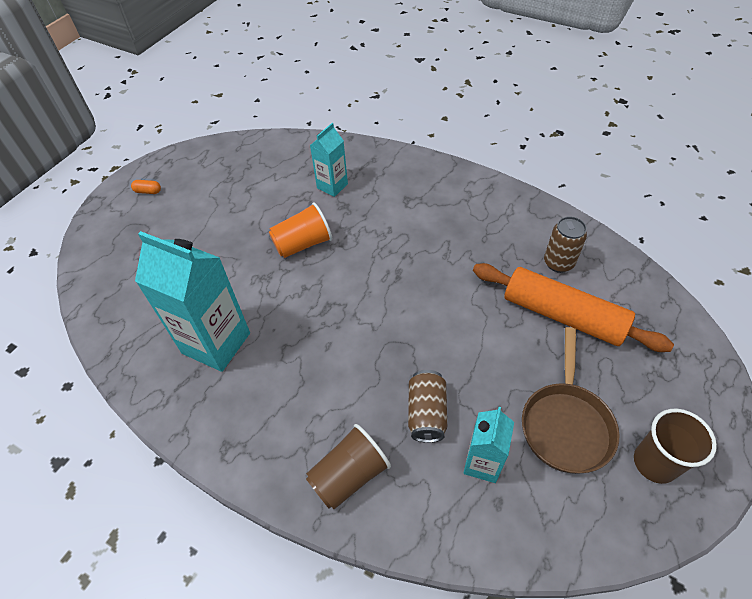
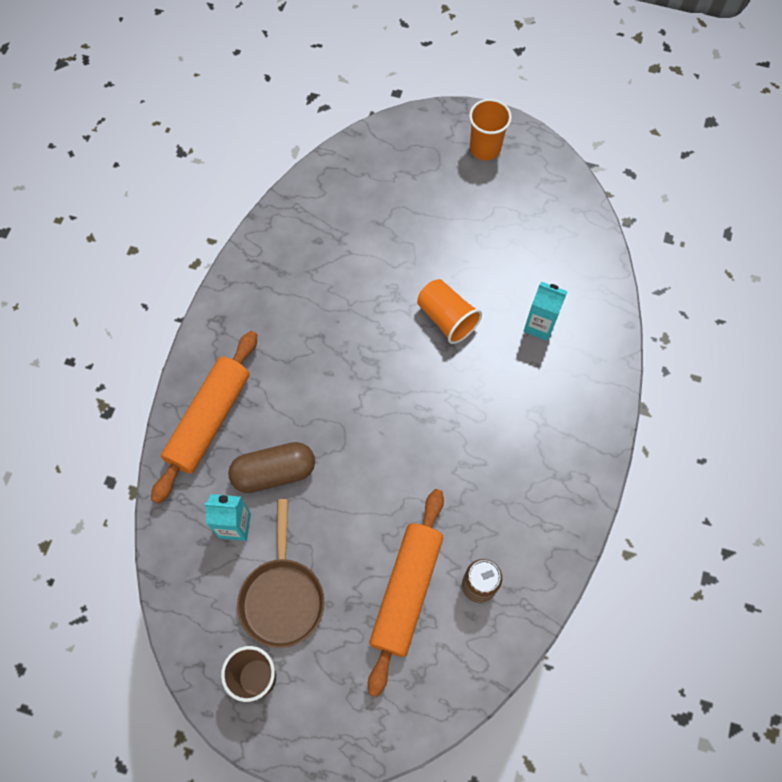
camera: 75 degrees right, 15 degrees up
orange capsule [131,180,161,194] -> orange cup [469,99,512,160]
turquoise carton [135,231,250,372] -> none
brown cup [306,424,391,509] -> orange rolling pin [151,331,257,504]
brown can [408,370,447,443] -> brown capsule [228,442,315,493]
brown pan [522,327,619,474] -> brown pan turned 90 degrees counterclockwise [237,499,324,648]

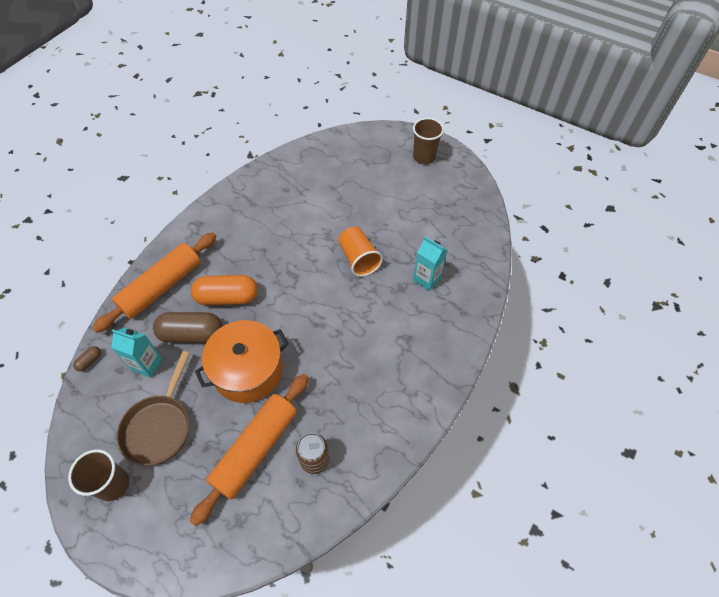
camera: 15 degrees right, 10 degrees down
orange cup [469,99,512,160] -> brown cup [413,118,444,164]
none -> brown capsule [73,346,101,371]
none -> orange capsule [191,275,257,305]
none -> orange pot [195,320,289,403]

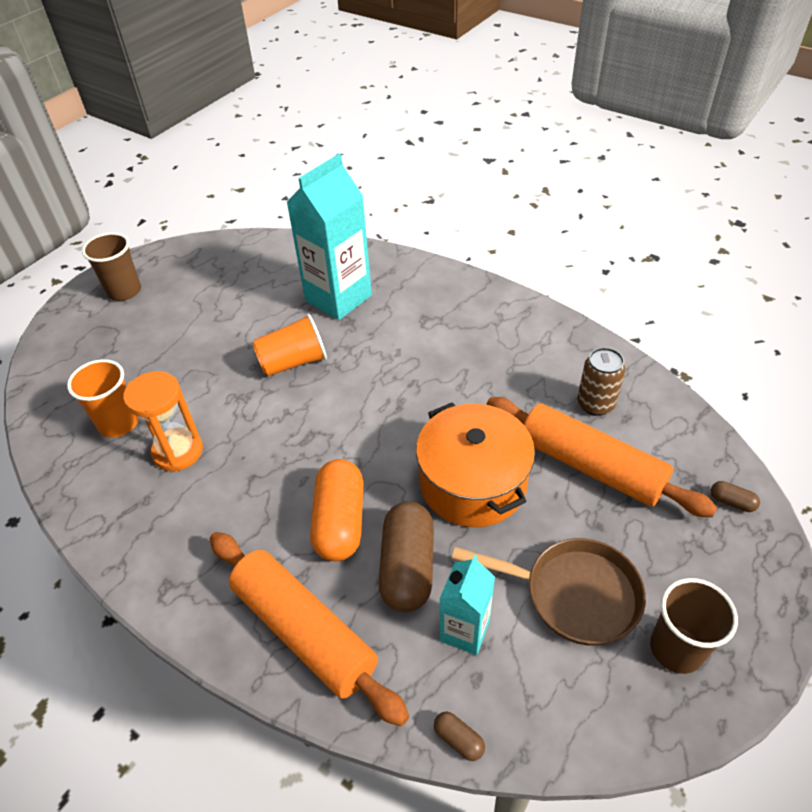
camera: 85 degrees left, 10 degrees down
turquoise carton [413,236,447,291] -> turquoise carton [286,154,372,320], size x1.80
none -> orange cup [67,359,139,438]
none -> orange hourglass [123,371,203,472]
none -> brown capsule [711,481,760,512]

